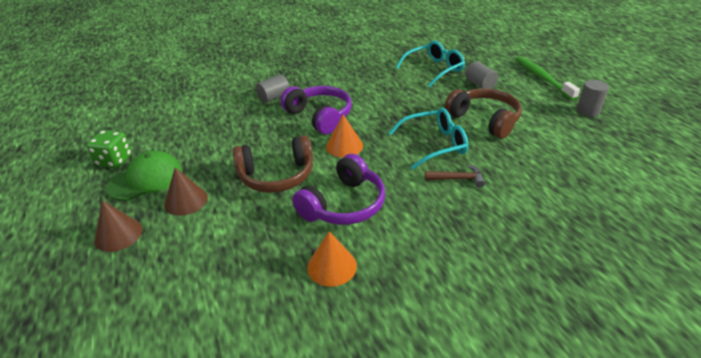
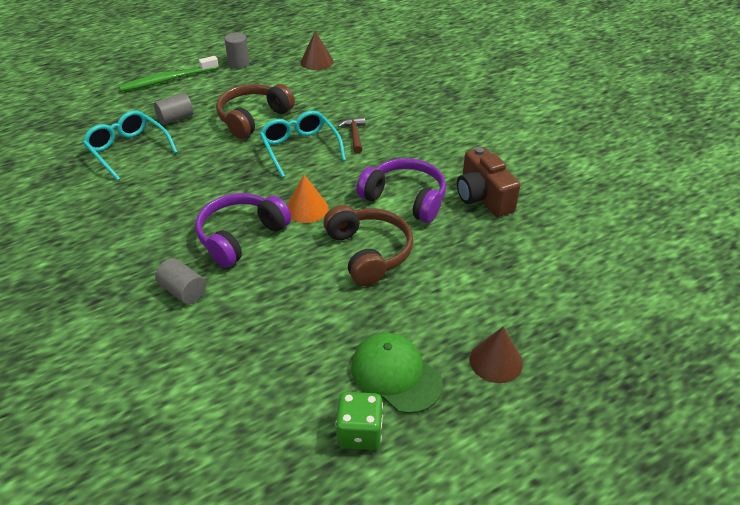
camera: 100 degrees left, 5 degrees up
brown cone [164,167,208,216] -> brown cone moved to [301,31,334,70]
orange cone [307,231,357,287] -> brown camera [457,147,520,217]

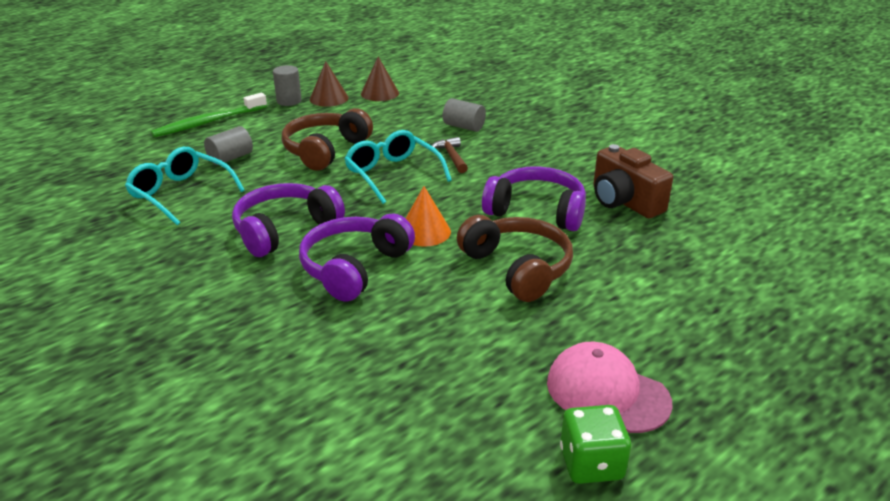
camera: 10 degrees left, 10 degrees down
grey cylinder [155,258,206,304] -> grey cylinder moved to [443,98,486,132]
green cap [351,333,443,414] -> pink cap [547,342,673,433]
brown cone [469,327,523,383] -> brown cone moved to [310,61,349,107]
none -> purple headphones [232,183,345,257]

